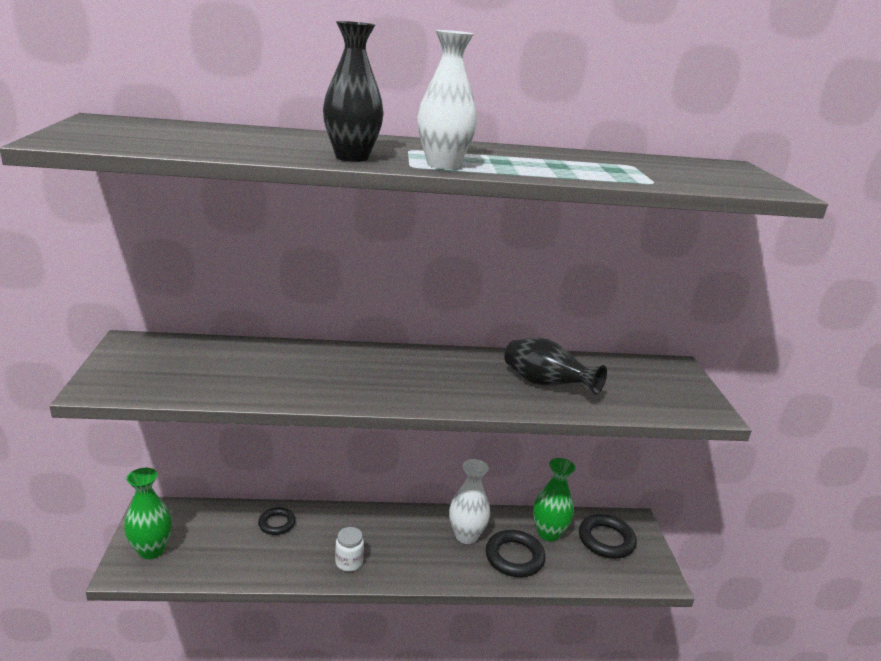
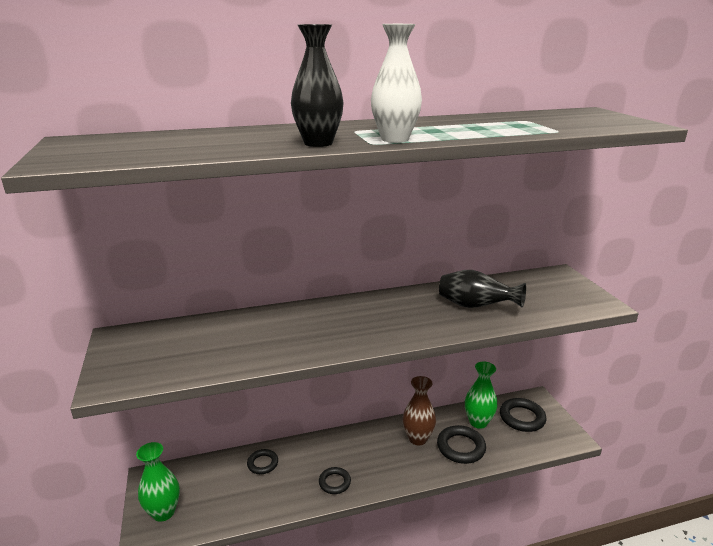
camera: 10 degrees left, 0 degrees up
white jar [335,527,364,571] -> black ring [319,467,351,494]
white vase [449,459,490,544] -> brown vase [402,376,436,445]

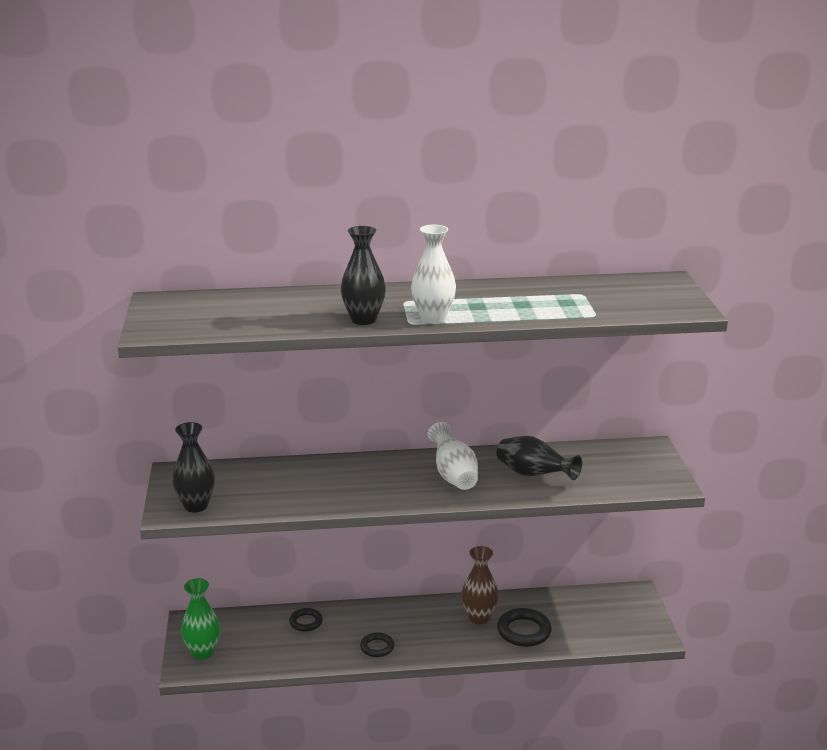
camera: 10 degrees right, 0 degrees up
green vase [465,362,498,429] -> none
black ring [500,398,547,432] -> none
none -> black vase [172,422,215,513]
none -> white vase [427,422,478,490]

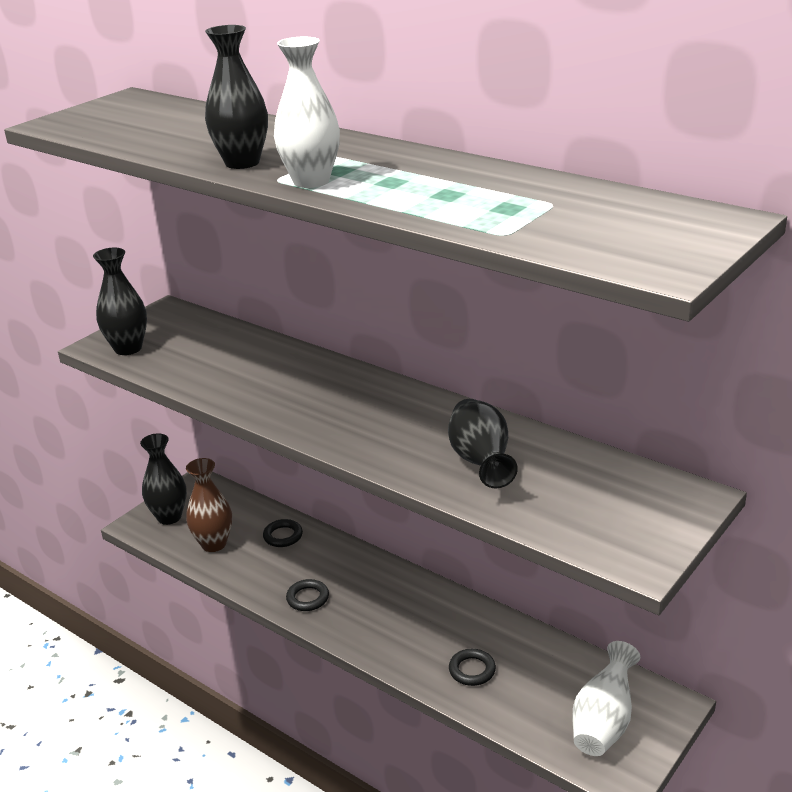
camera: 45 degrees right, 5 degrees up
green vase [181,578,220,659] -> black vase [140,433,187,525]
white vase [427,422,478,490] -> white vase moved to [573,641,640,756]
brown vase [461,546,499,624] -> brown vase moved to [186,458,232,552]
black ring [497,608,552,647] -> black ring [449,649,496,686], size x0.62

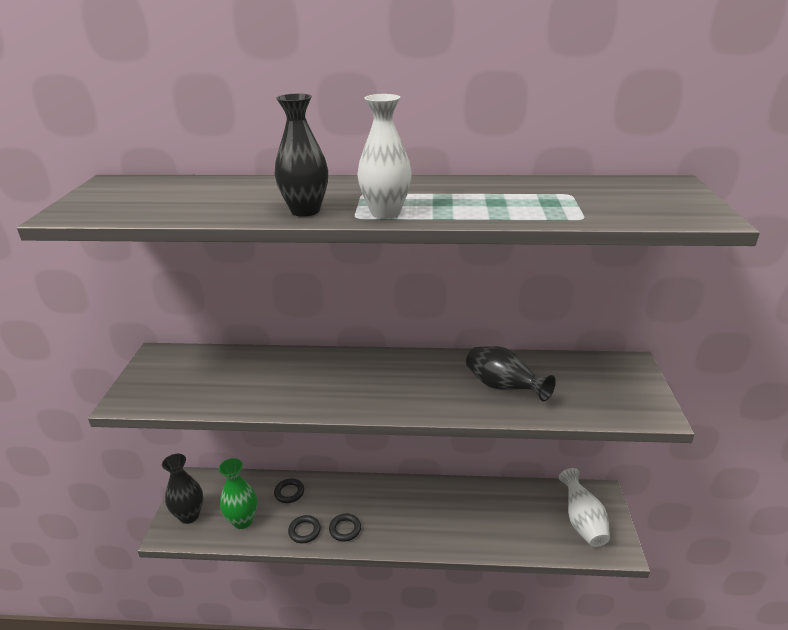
camera: 35 degrees left, 0 degrees up
black vase [93,248,147,355] -> none
brown vase [186,458,232,552] -> green vase [219,458,257,529]
black ring [449,649,496,686] -> black ring moved to [288,515,321,543]

